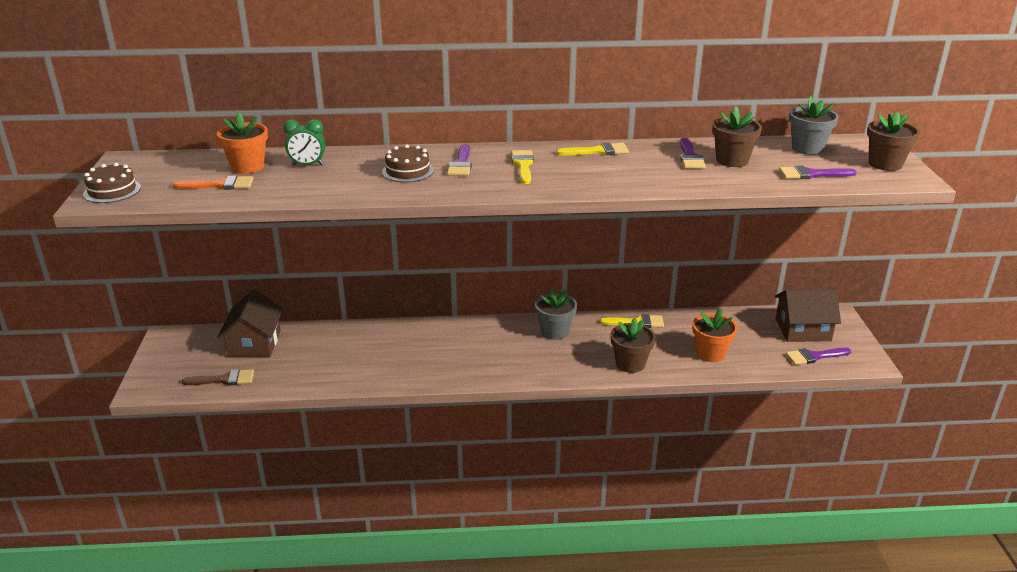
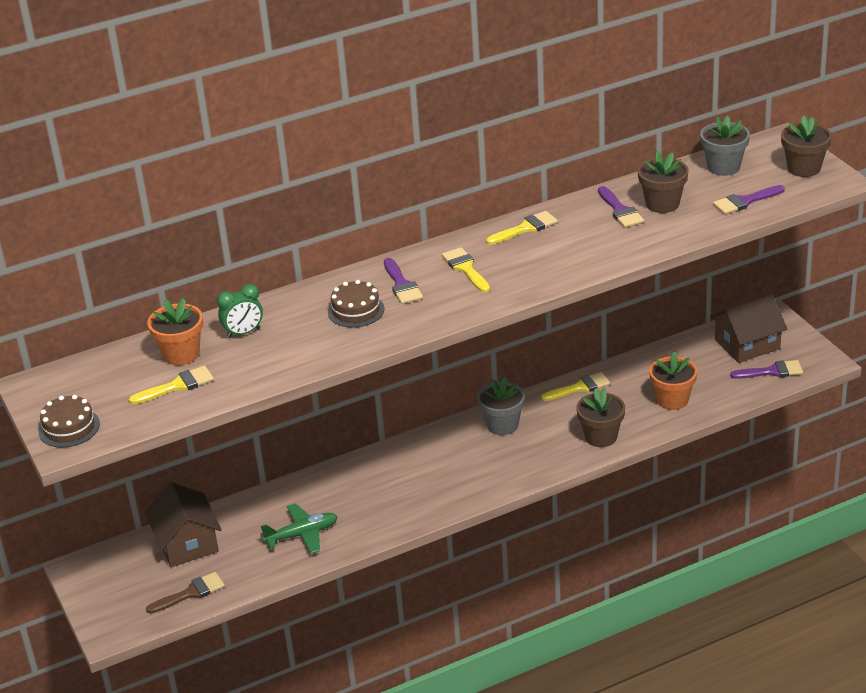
camera: 20 degrees left, 5 degrees up
orange brush [173,175,253,190] -> yellow brush [129,366,214,405]
purple brush [786,348,851,365] -> purple brush turned 150 degrees counterclockwise [730,360,803,379]
none -> green plane [261,503,338,554]

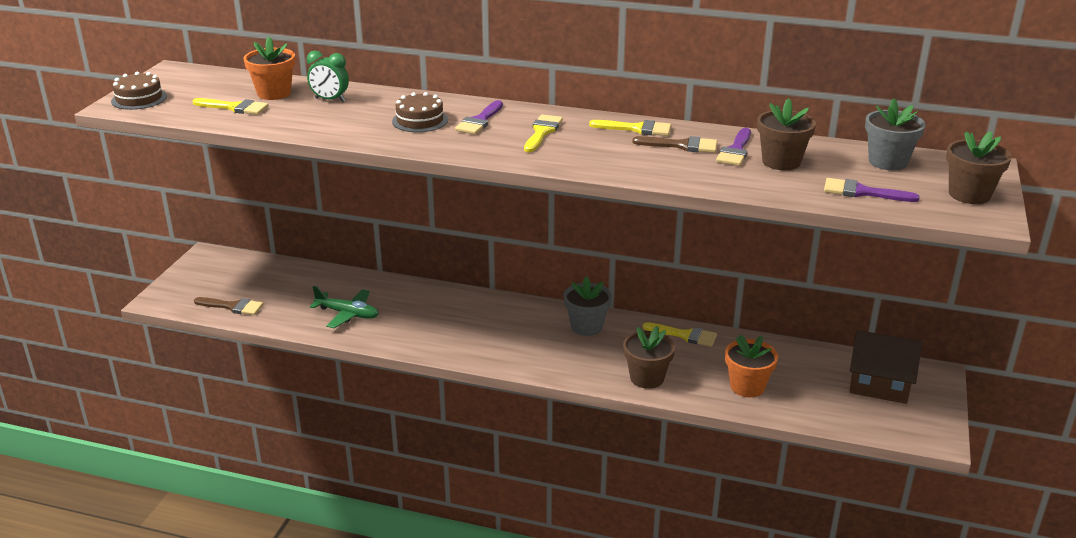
camera: 40 degrees right, 5 degrees down
brown house [145,482,222,567] -> none
purple brush [730,360,803,379] -> none
none -> brown brush [632,136,717,153]

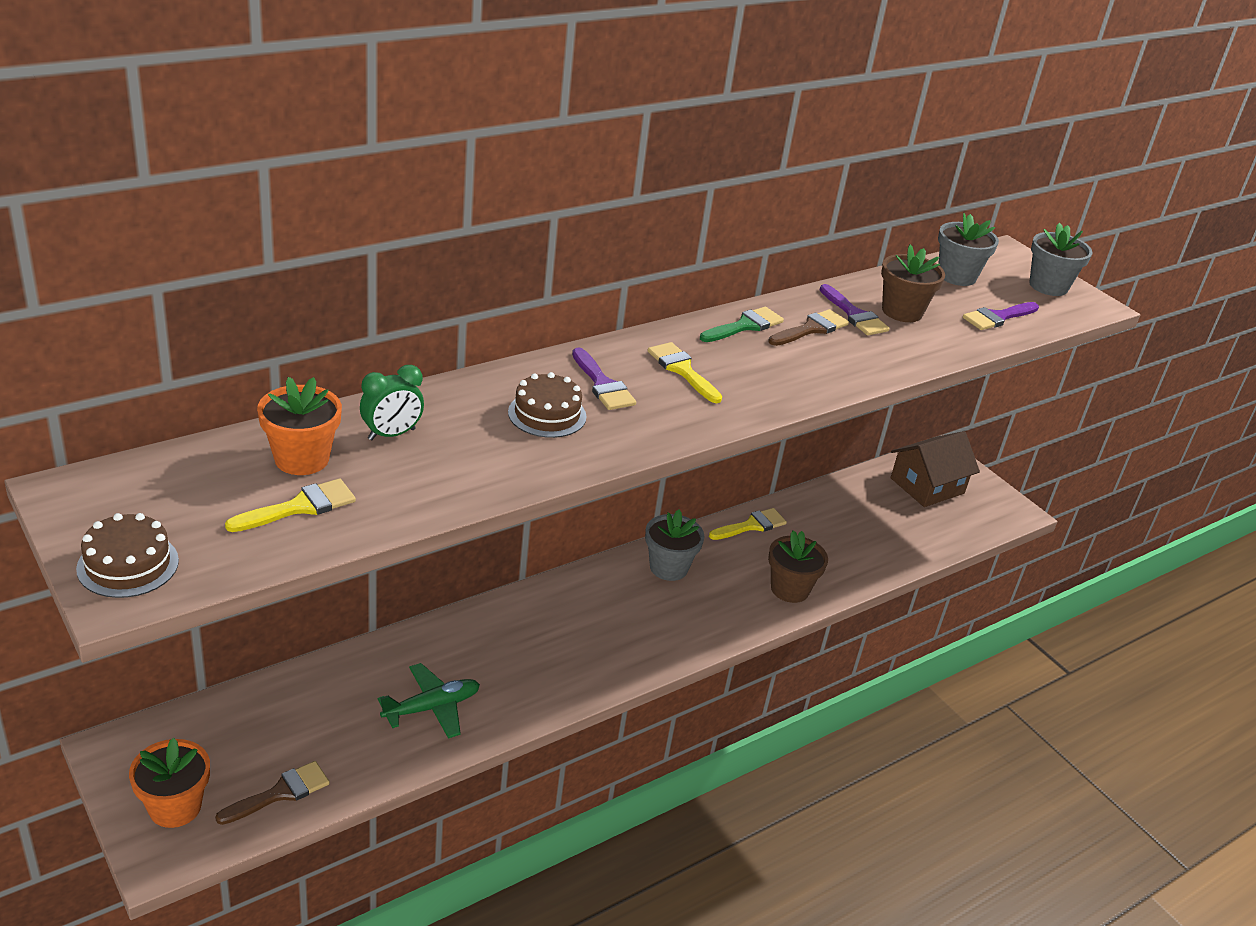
camera: 55 degrees left, 5 degrees up
yellow brush [589,120,671,136] -> green brush [700,307,784,342]
orange flower pot [725,335,778,397] -> orange flower pot moved to [129,738,210,828]
brown flower pot [946,131,1012,204] -> grey flower pot [1029,223,1092,296]

